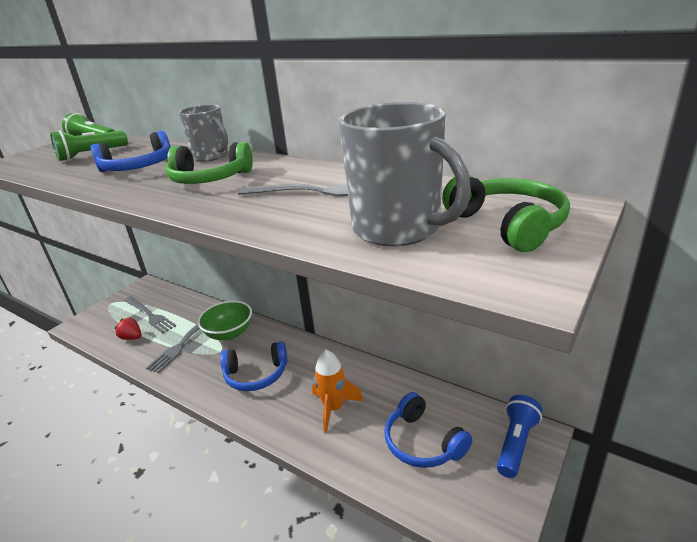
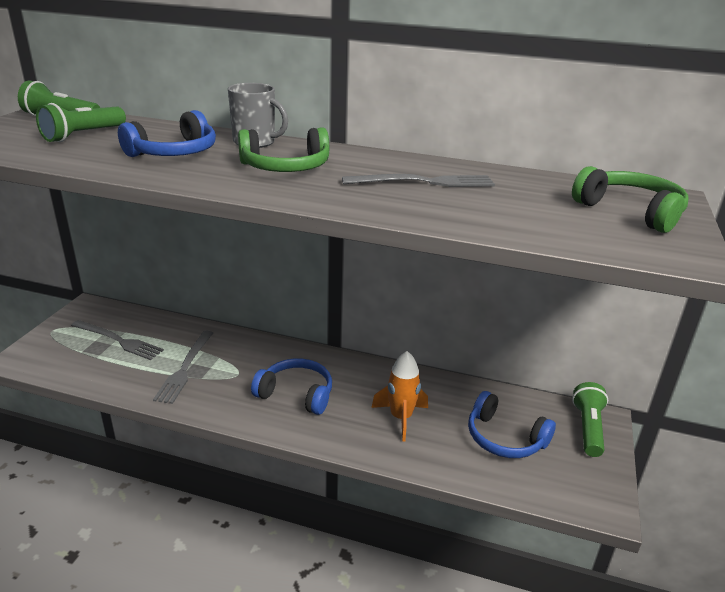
camera: 20 degrees left, 0 degrees up
red strawberry [115,317,141,340] -> none
green bowl [197,300,252,340] -> none
blue headphones [220,341,287,391] -> blue headphones turned 135 degrees counterclockwise [251,358,332,415]
grey mug [339,102,471,246] -> none
blue flashlight [497,395,542,478] -> green flashlight [572,382,608,457]

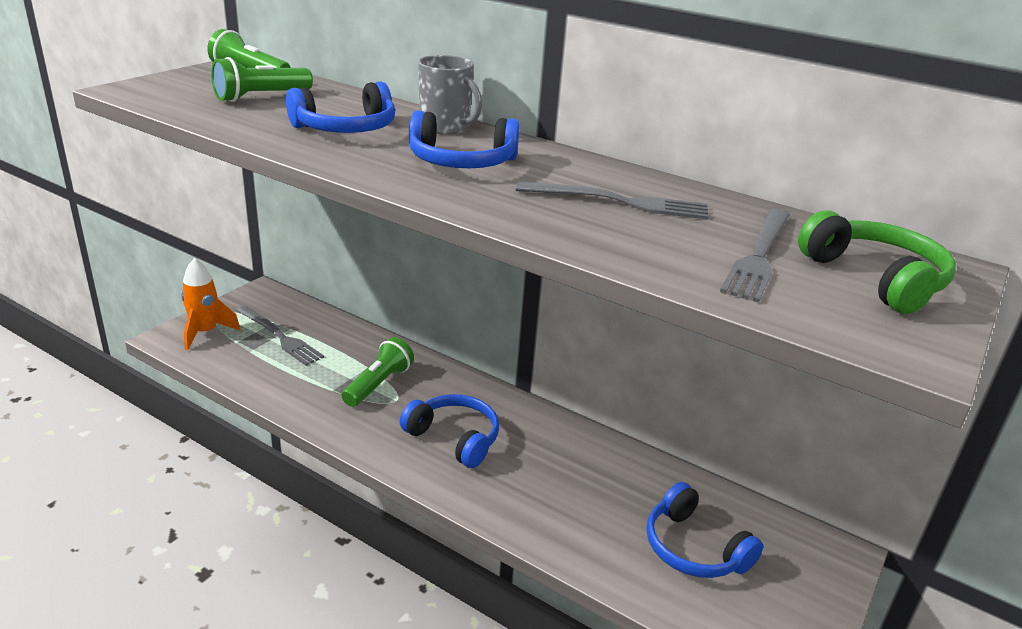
camera: 15 degrees right, 0 degrees up
grey fork [153,331,213,404] -> grey fork moved to [720,208,790,302]
green headphones [238,127,329,172] -> blue headphones [409,110,519,168]
orange rocket [371,351,428,441] -> orange rocket moved to [181,258,241,351]
green flashlight [572,382,608,457] -> green flashlight moved to [342,337,414,407]

